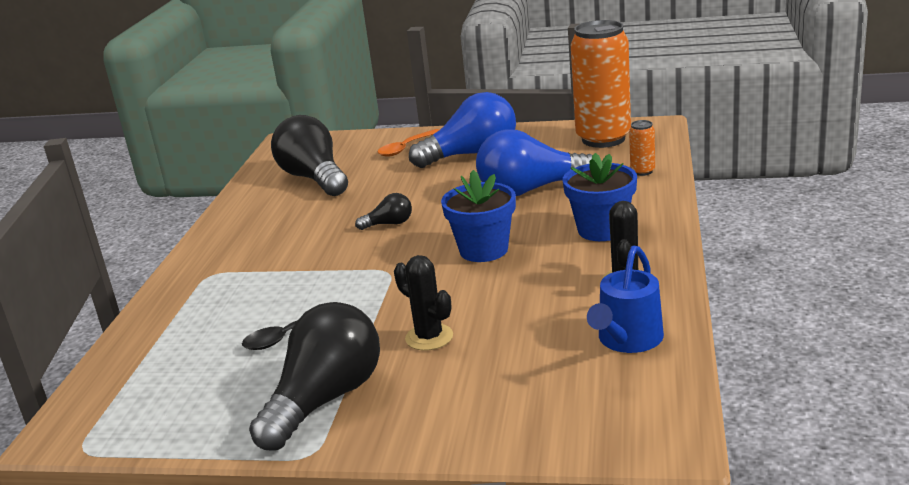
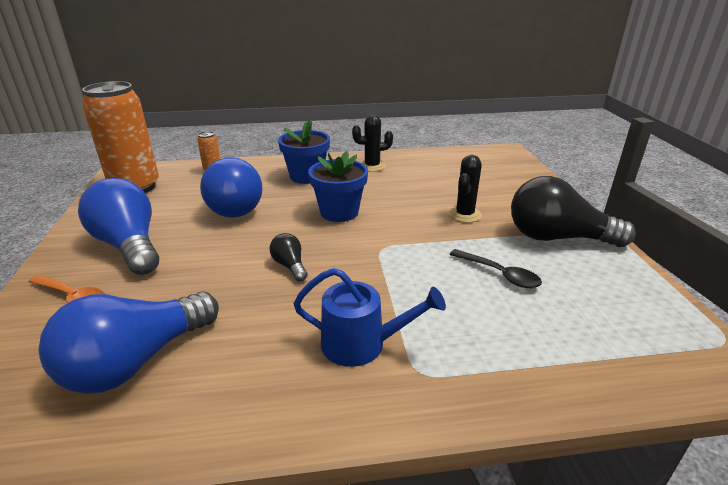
camera: 110 degrees left, 5 degrees up
black light bulb [271,115,348,196] -> blue light bulb [39,291,219,394]
blue watering can [587,245,664,353] -> blue watering can moved to [293,268,446,367]

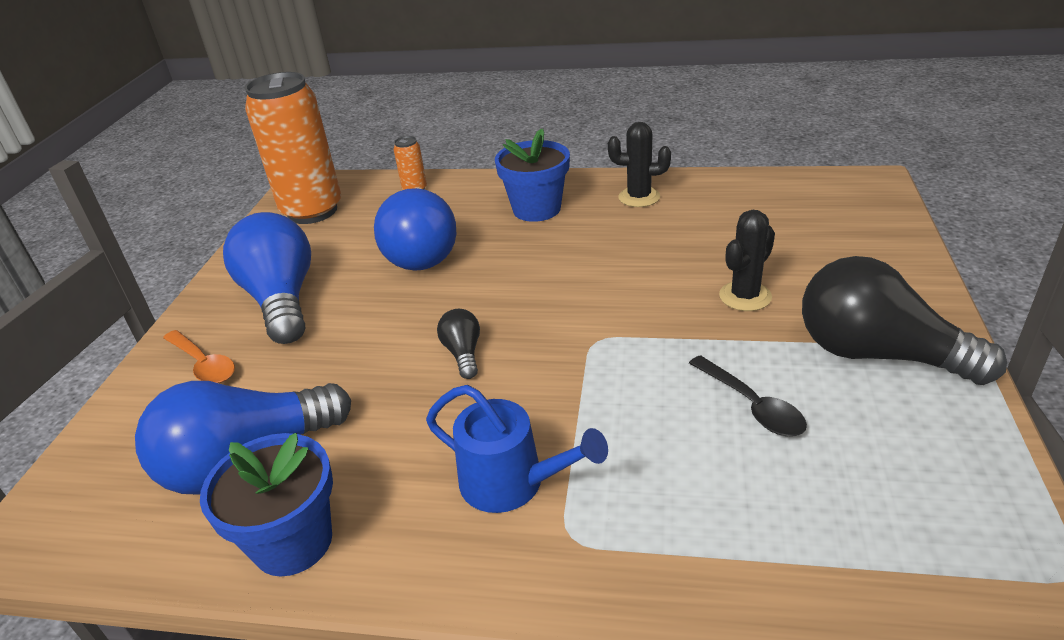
camera: 20 degrees right, 5 degrees up
blue flower pot [308,151,368,222] -> blue flower pot moved to [200,433,333,576]

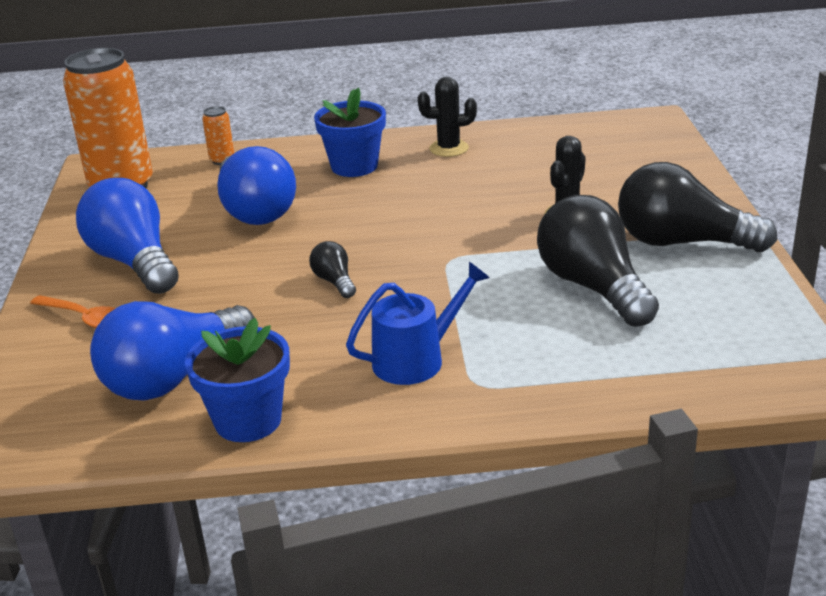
camera: 15 degrees left, 5 degrees down
blue watering can [426,385,608,513] -> blue watering can turned 45 degrees counterclockwise [346,262,490,385]
black spoon [689,355,807,436] -> black light bulb [537,195,659,327]

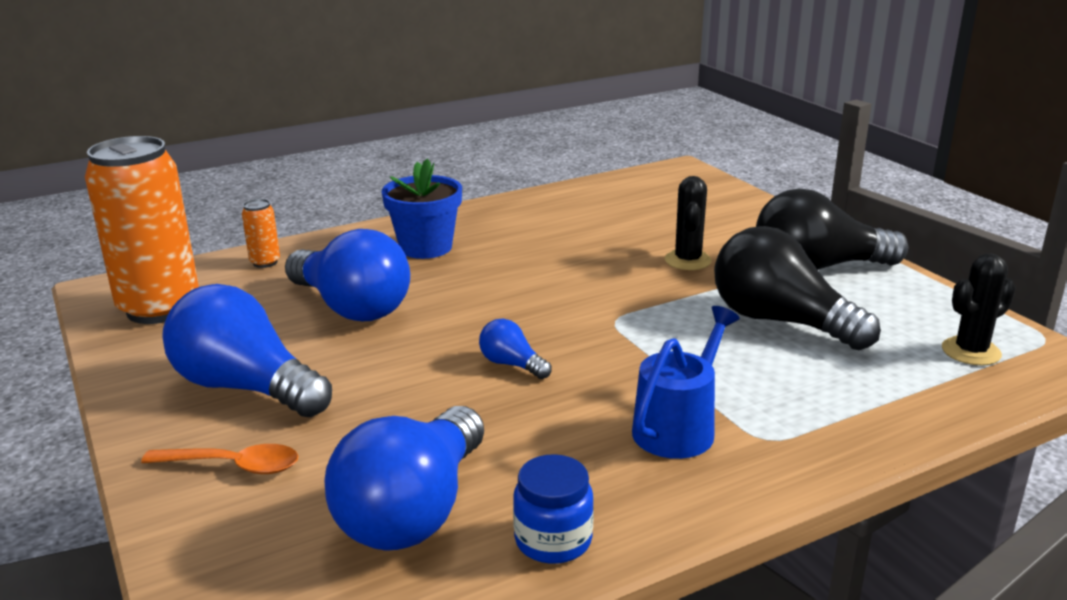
camera: 25 degrees left, 5 degrees down
blue flower pot [185,318,290,442] -> blue jar [513,454,594,564]
black light bulb [309,241,356,298] -> blue light bulb [479,319,552,379]
black cactus [418,77,477,157] -> black cactus moved to [942,254,1016,366]

